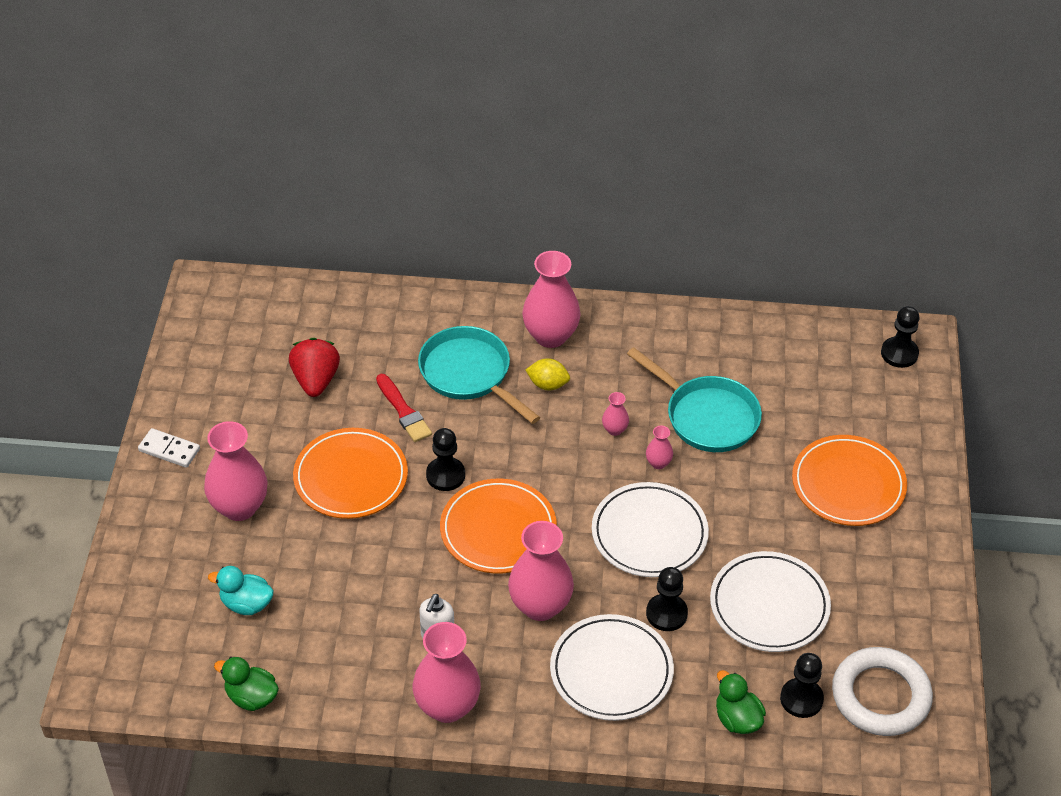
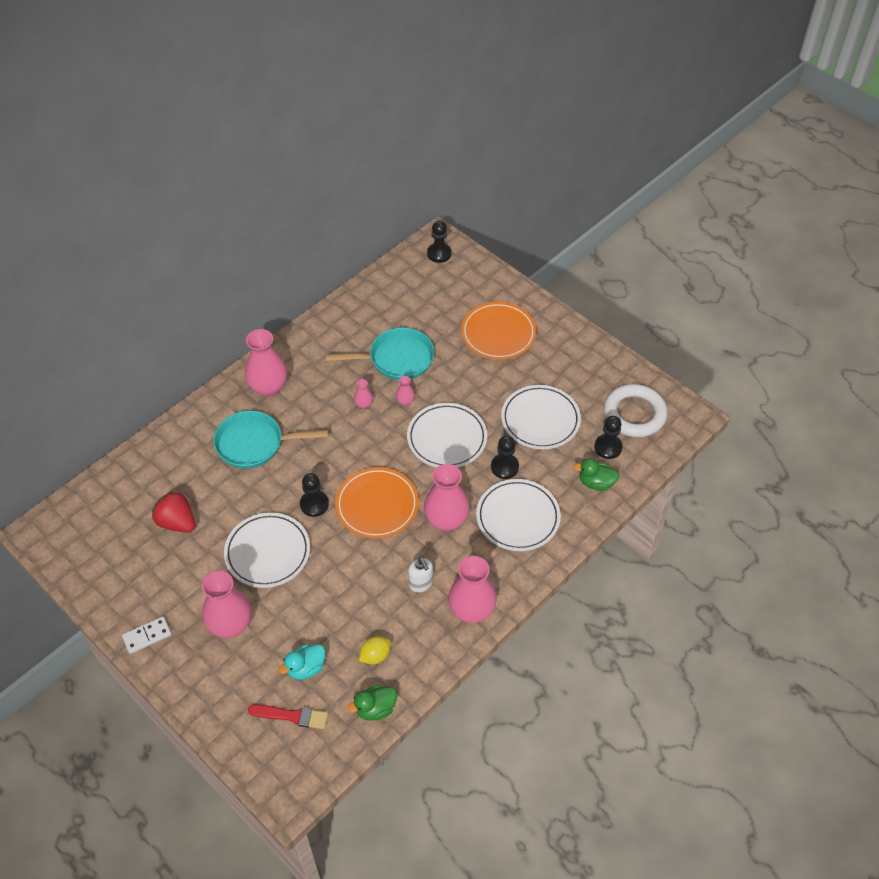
camera: 50 degrees left, 5 degrees up
orange plate [293,428,408,519] -> white plate [224,512,310,588]
red brush [376,374,432,442] -> red brush moved to [248,704,328,729]
yellow lemon [526,358,570,390] -> yellow lemon moved to [359,636,391,665]

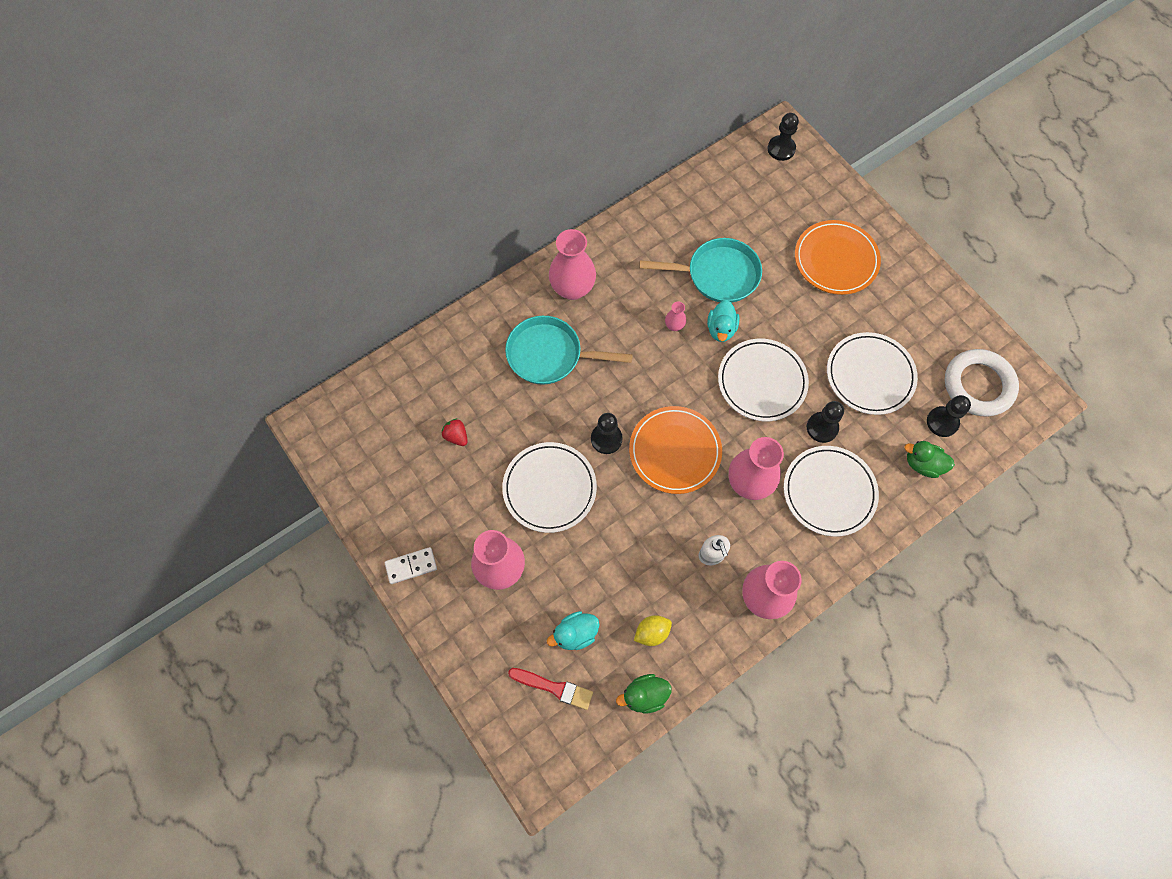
camera: 10 degrees right, 15 degrees up
red strawberry [152,490,195,533] -> red strawberry [441,419,468,446], size x0.58
pink vase [396,376,415,406] -> turquoise duck [707,300,739,342]

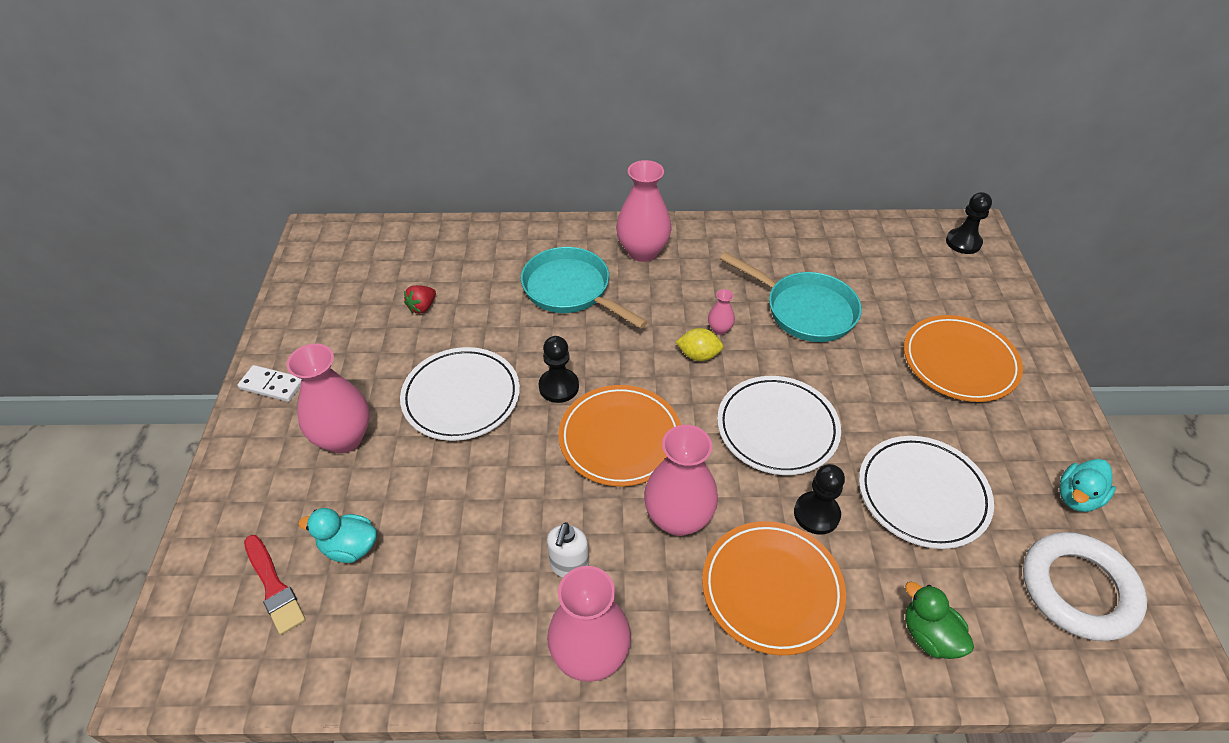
camera: 35 degrees right, 20 degrees down
red strawberry [441,419,468,446] -> red strawberry turned 135 degrees counterclockwise [404,285,436,313]
green duck [616,674,672,714] -> none
yellow lemon [634,615,672,646] -> yellow lemon moved to [676,328,723,361]
turquoise duck [707,300,739,342] -> turquoise duck moved to [1059,459,1116,512]
white plate [784,446,879,537] -> orange plate [702,521,846,655]
black pawn [927,395,971,437] -> none

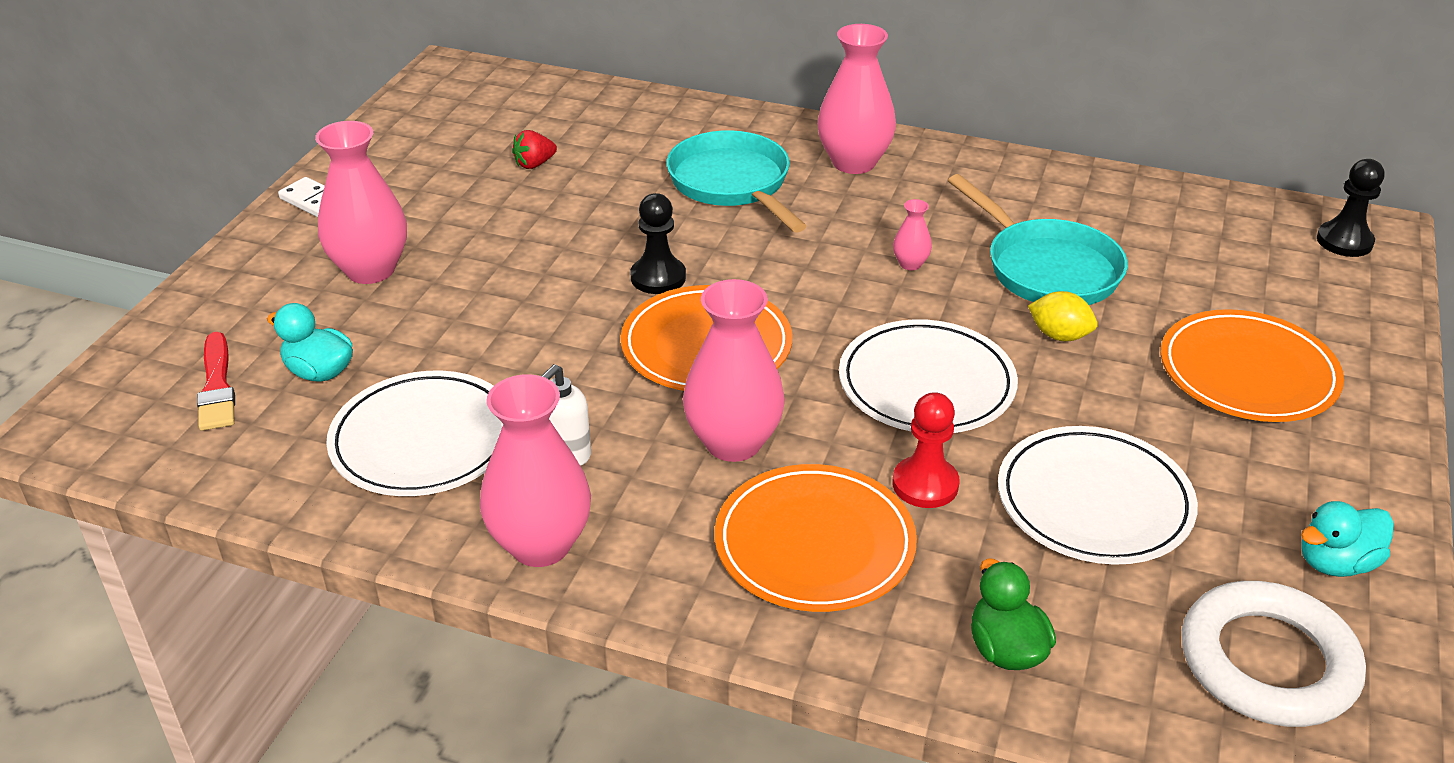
camera: 20 degrees right, 10 degrees down
white plate [400,347,520,441] -> white plate moved to [326,371,503,496]
yellow lemon [676,328,723,361] -> yellow lemon moved to [1028,291,1098,341]
black pawn [794,464,845,535] -> red pawn [893,392,960,508]

